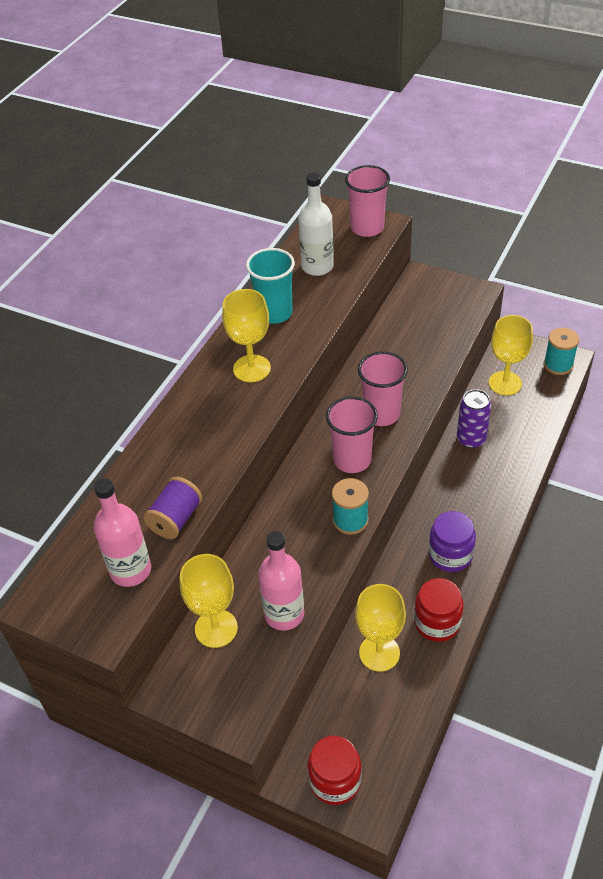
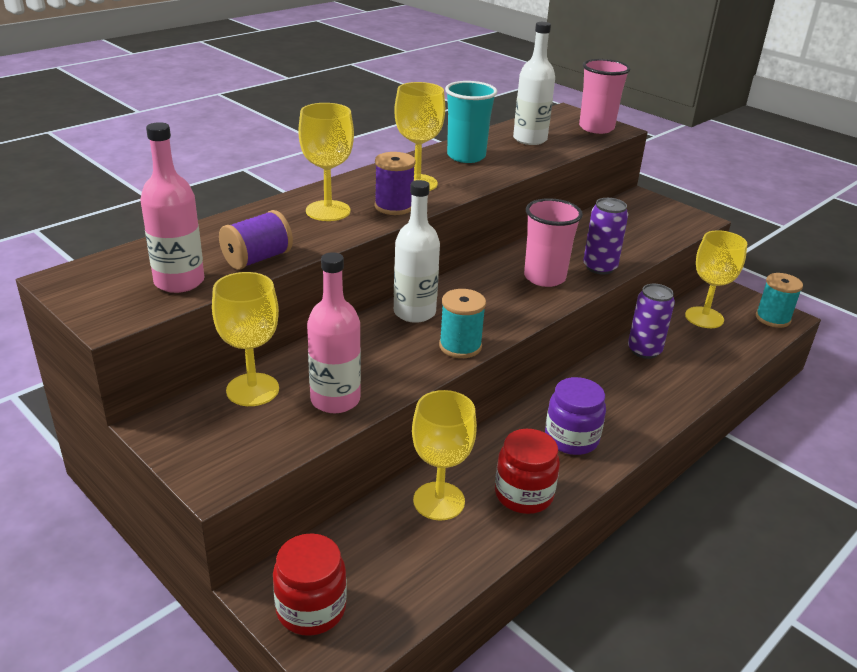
camera: 15 degrees right, 15 degrees down
pink cup [326,396,378,473] -> none
none -> yellow goblet [298,103,354,221]
none -> purple spool [374,152,416,215]
none -> white bottle [394,180,440,323]
none -> purple can [583,198,628,275]

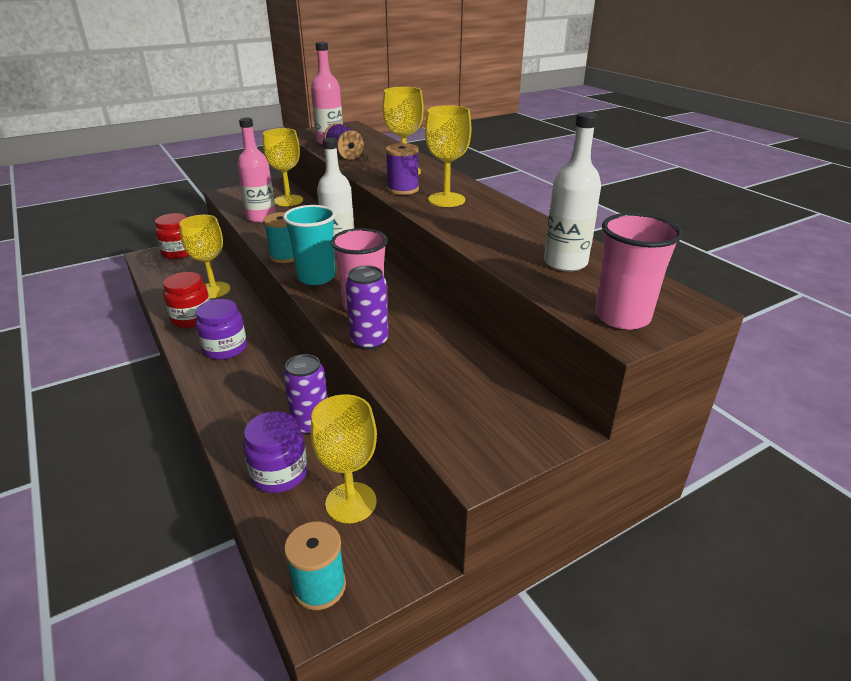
camera: 105 degrees right, 0 degrees up
turquoise cup [445,81,497,163] -> turquoise cup moved to [283,205,336,285]
none -> purple jar [243,411,308,493]

